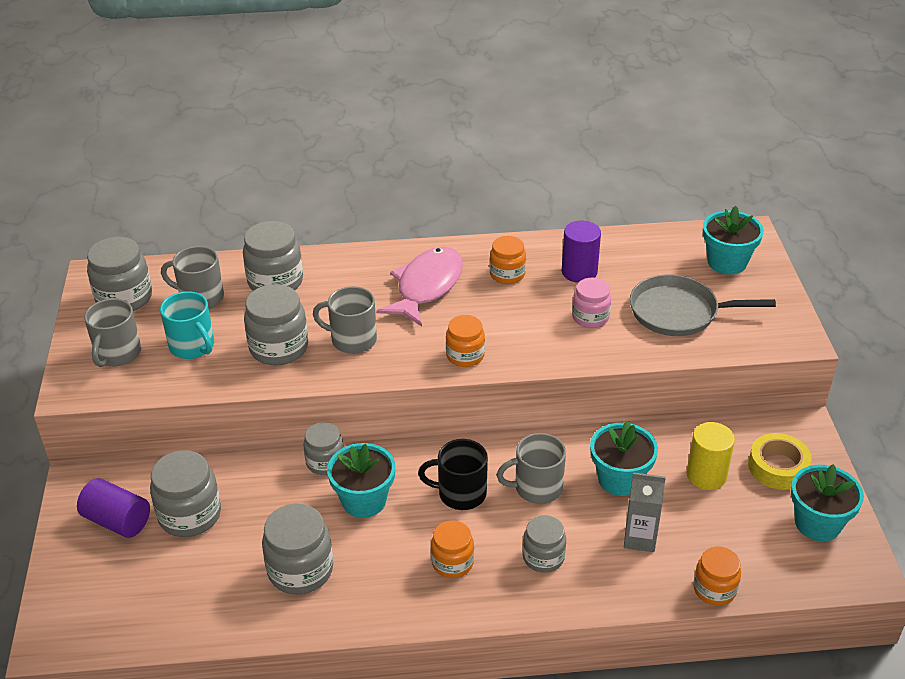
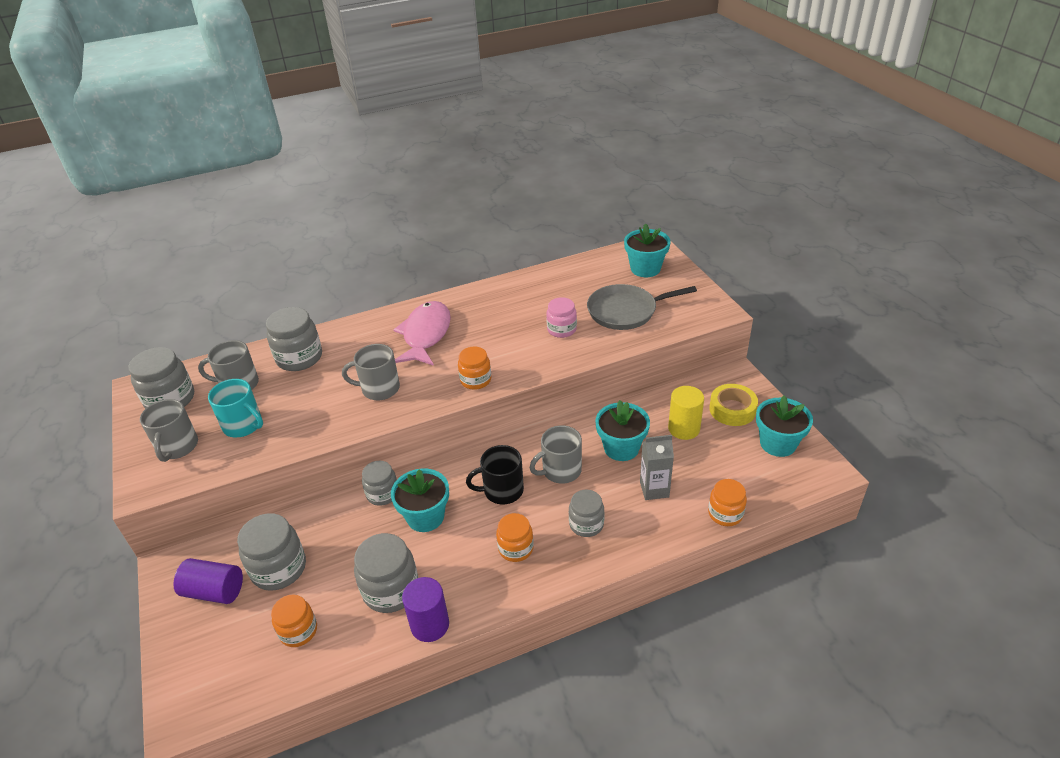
camera: 15 degrees left, 0 degrees up
grey jar [244,284,308,365] -> none
orange jar [490,236,526,284] -> orange jar moved to [271,594,317,647]
purple cylinder [562,220,601,283] -> purple cylinder moved to [402,577,449,642]

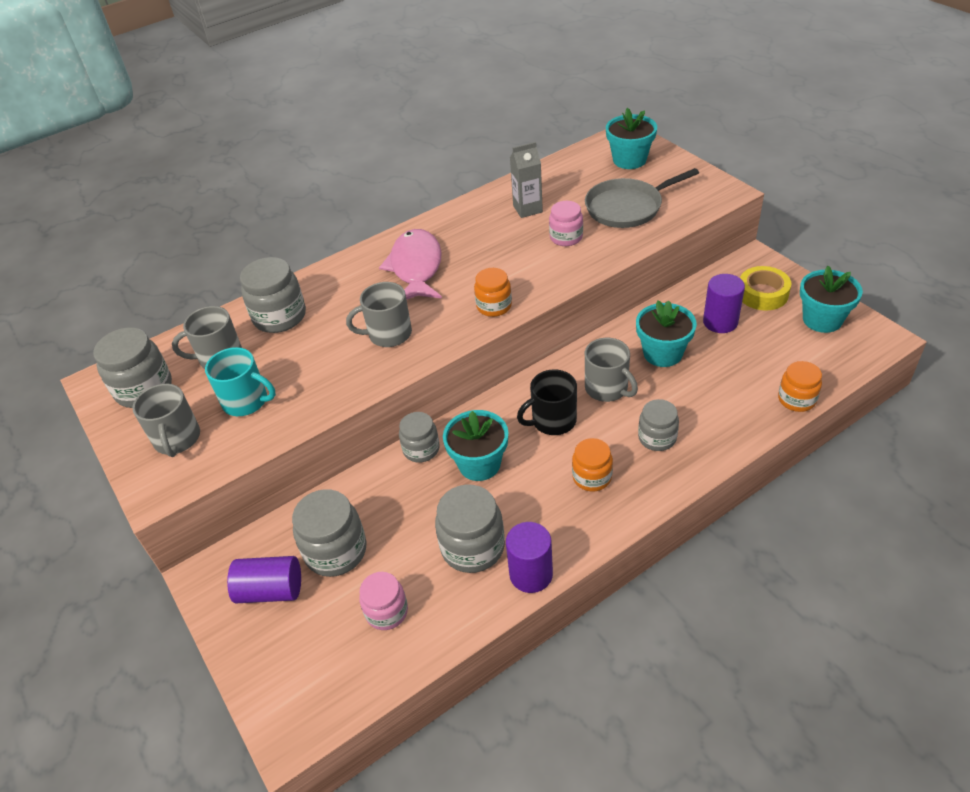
camera: 10 degrees left, 5 degrees up
orange jar [271,594,317,647] -> pink jar [359,572,408,630]
grey mug [530,425,582,484] -> grey mug turned 90 degrees counterclockwise [585,338,638,402]
grey carton [640,435,674,500] -> grey carton moved to [510,142,543,218]
yellow cylinder [668,386,704,440] -> purple cylinder [703,274,745,333]

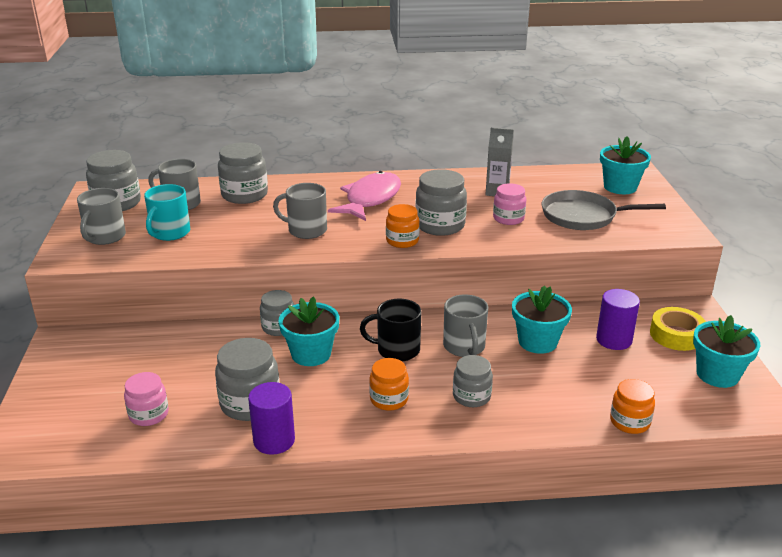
camera: 25 degrees right, 15 degrees down
turquoise mug [205,347,276,416] -> turquoise mug turned 60 degrees clockwise [144,184,190,241]
purple cylinder [227,556,301,603] -> none
grey jar [292,489,367,577] -> grey jar moved to [415,169,467,236]

